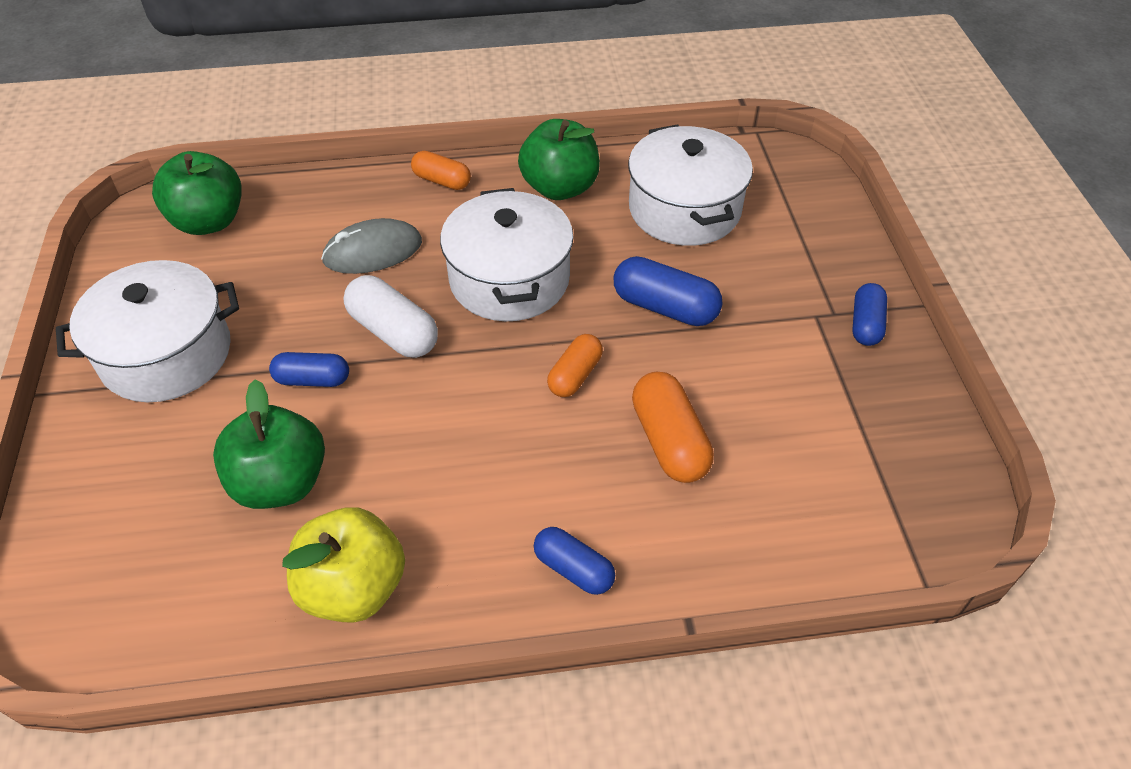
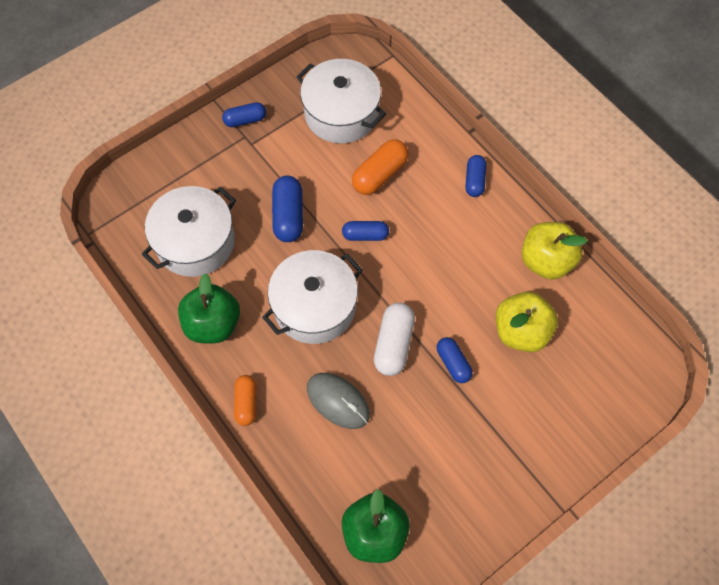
camera: 120 degrees left, 15 degrees up
white pot [56,260,239,402] -> white pot moved to [297,59,386,143]
green apple [213,379,325,509] -> yellow apple [496,292,558,352]
orange capsule [547,334,603,397] -> blue capsule [342,221,389,241]

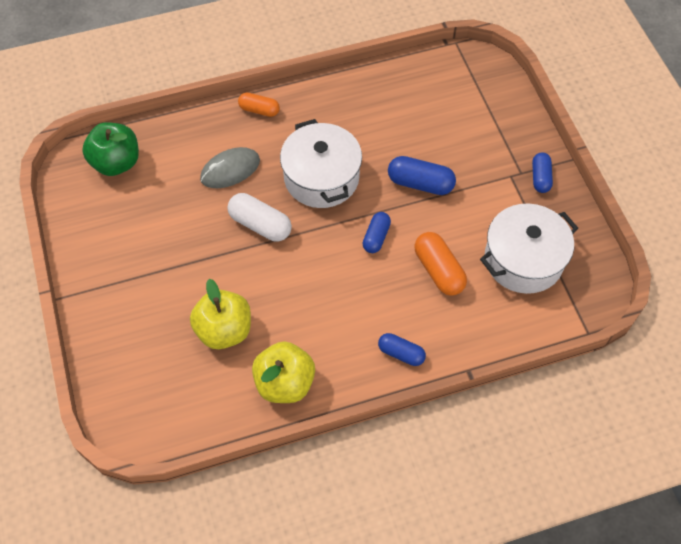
camera: 110 degrees right, 5 degrees down
white pot [142,186,236,277] -> none
green apple [178,273,240,343] -> none
blue capsule [437,337,472,383] -> none

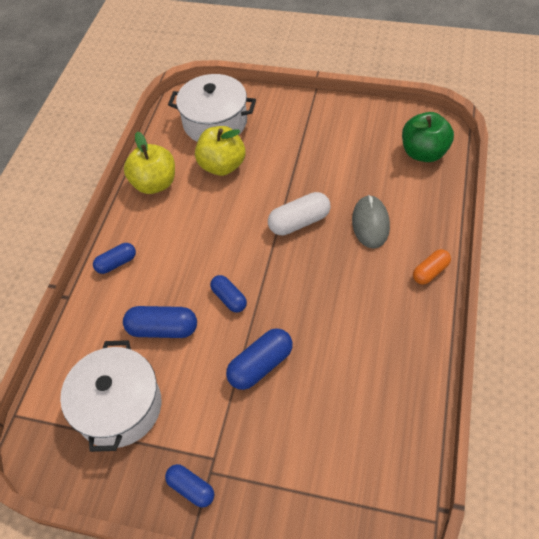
camera: 125 degrees right, 5 degrees down
white pot [280,119,362,208] -> white pot moved to [168,74,256,142]
orange capsule [414,232,467,296] -> blue capsule [123,306,197,338]

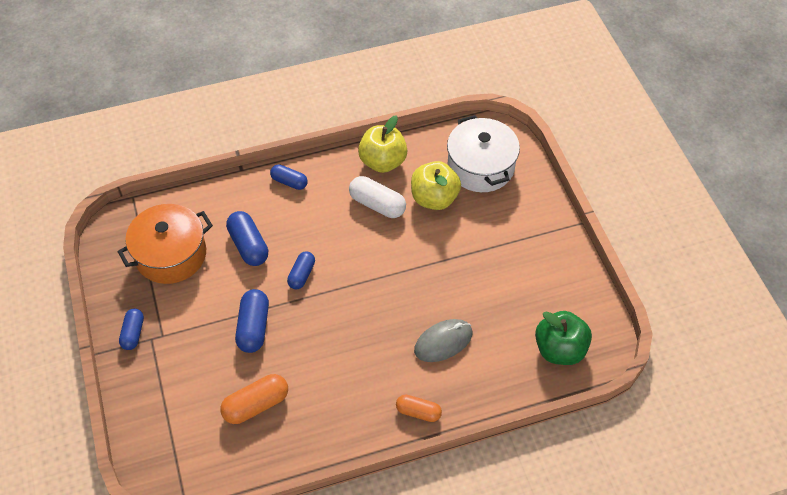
camera: 55 degrees right, 0 degrees up
white pot [60,340,161,452] -> orange pot [118,204,213,284]
blue capsule [226,328,293,390] -> blue capsule turned 75 degrees clockwise [235,289,269,353]
white capsule [268,192,331,235] -> white capsule moved to [349,176,406,218]
none -> orange capsule [220,374,288,424]

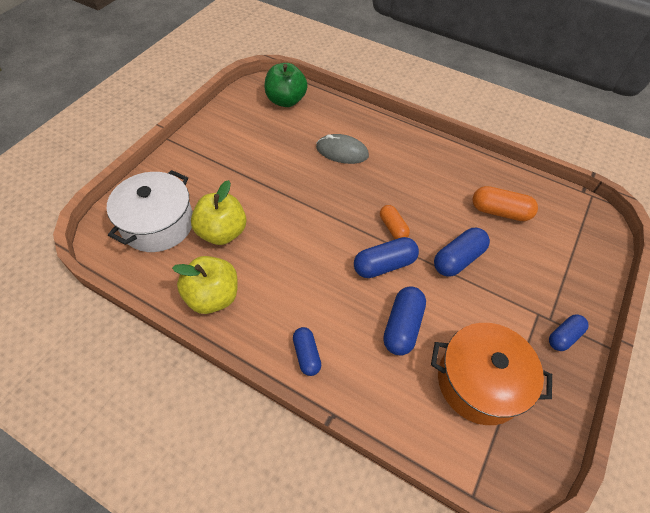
camera: 135 degrees left, 0 degrees up
blue capsule [287,251,315,290] -> blue capsule [354,237,419,278], size x1.53
white capsule [349,176,406,218] -> none
orange capsule [396,395,442,422] -> orange capsule moved to [380,205,410,239]

